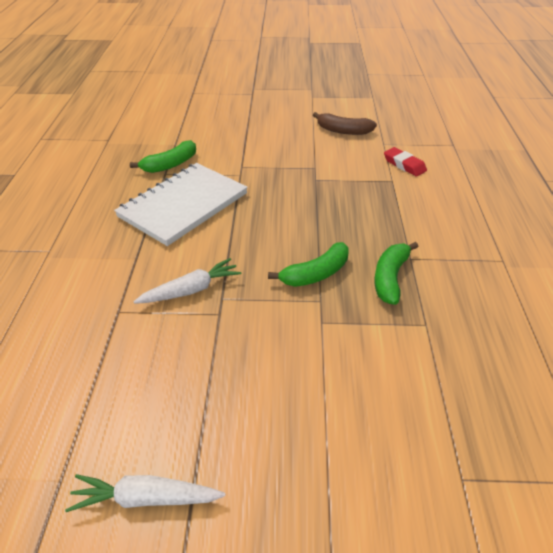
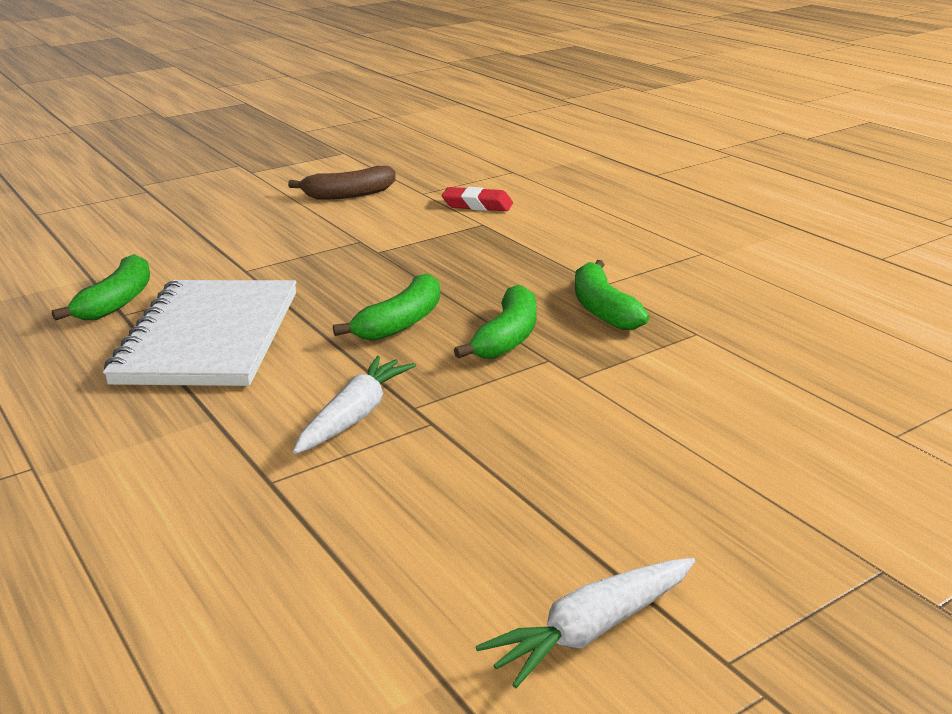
camera: 35 degrees left, 15 degrees down
none -> green banana [333,273,440,340]

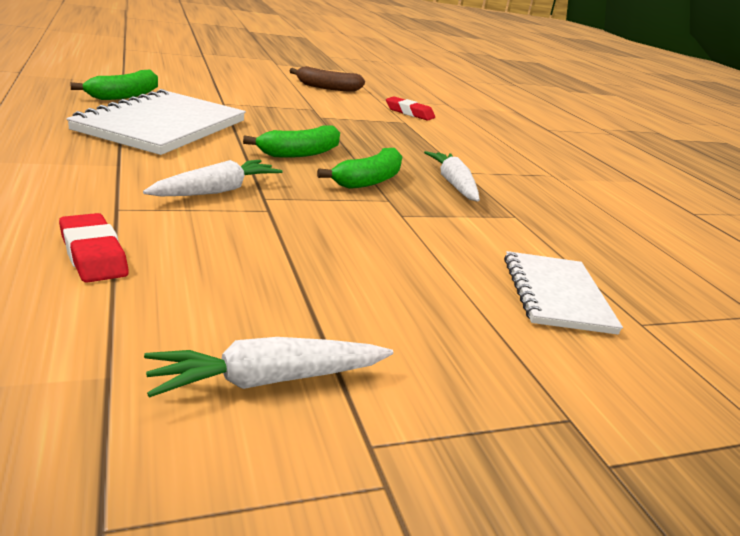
camera: 10 degrees right, 0 degrees up
green banana [575,260,649,330] -> white carrot [424,151,480,202]
none -> red eraser [59,213,129,283]
none -> white notebook [504,251,623,335]

